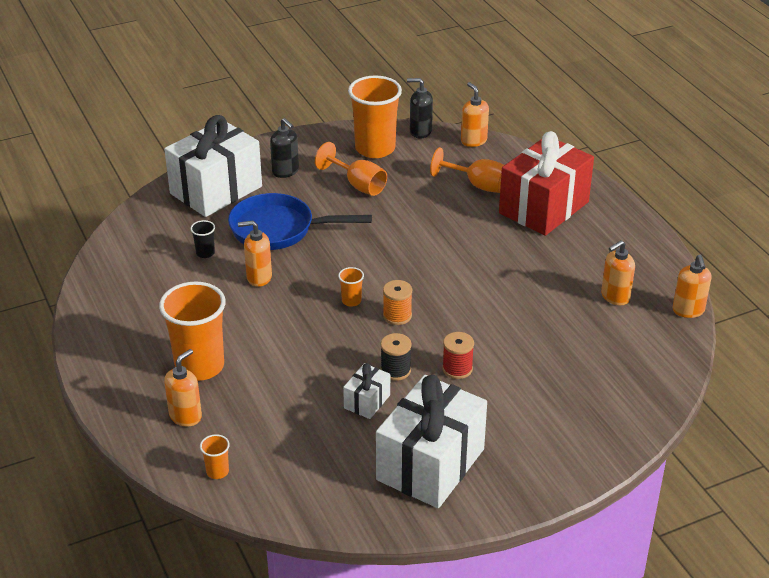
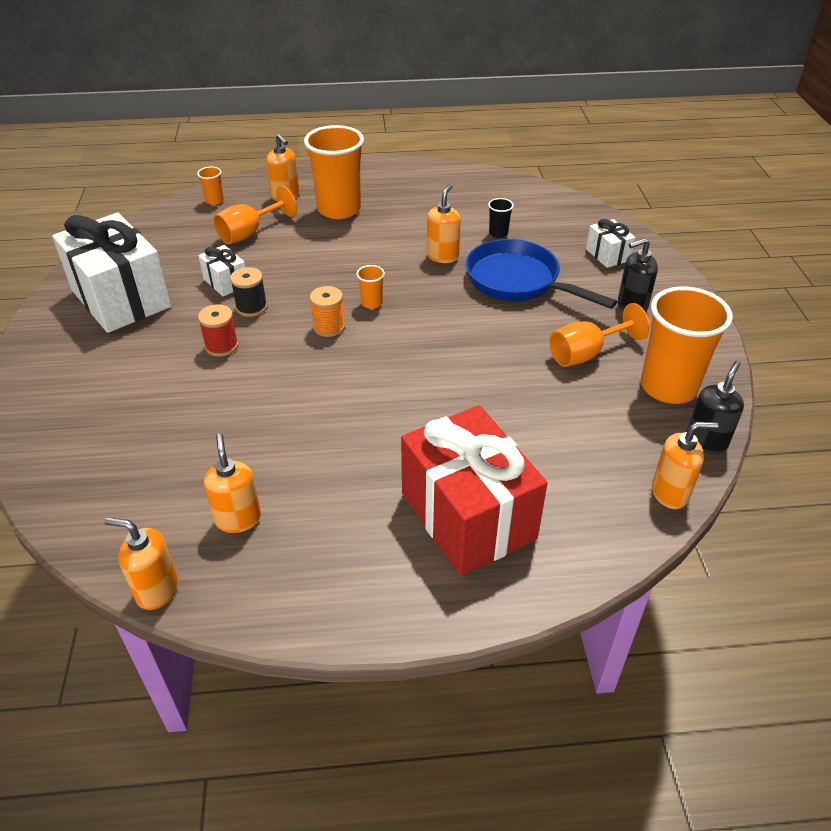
camera: 110 degrees right, 5 degrees up
white gift [164,115,262,217] -> white gift [586,219,636,268], size x0.45
blue pan [228,193,372,250] -> blue pan turned 75 degrees counterclockwise [466,239,617,309]
orange goblet [430,147,504,193] -> orange goblet moved to [213,186,297,244]

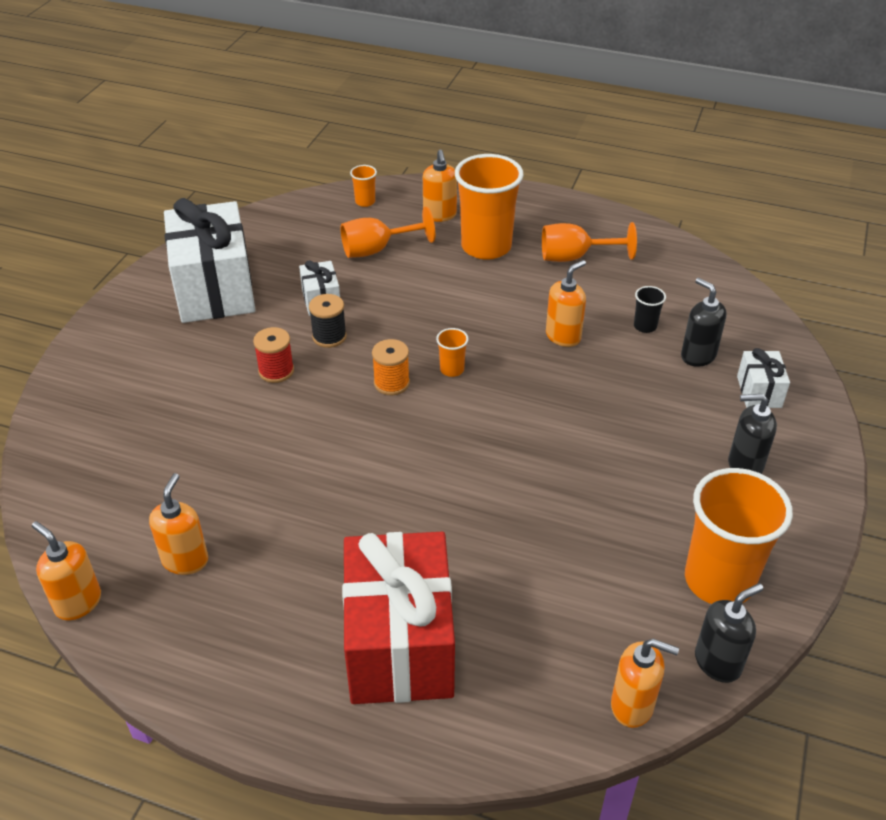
camera: 25 degrees right, 0 degrees up
blue pan [466,239,617,309] -> none
orange goblet [549,303,650,367] -> orange goblet moved to [542,222,637,262]
none -> black soap dispenser [681,278,726,367]

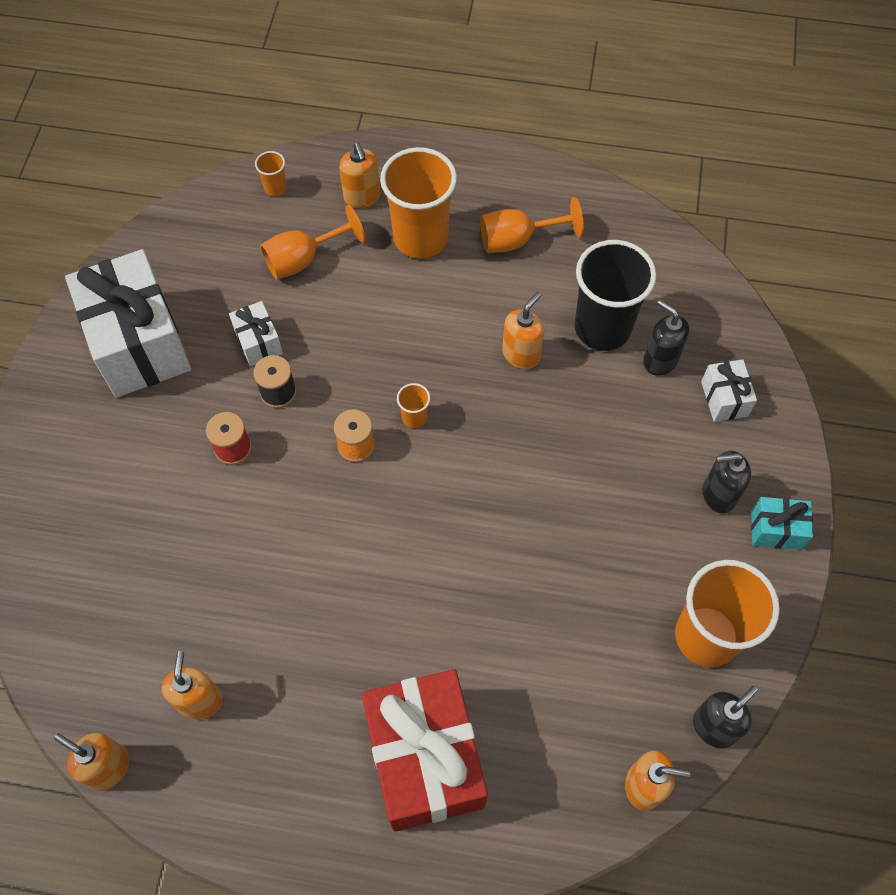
camera: 10 degrees left, 20 degrees up
black cup [634,286,666,333] -> black cup [575,240,656,351], size x2.37
none -> turquoise gift [751,497,813,550]

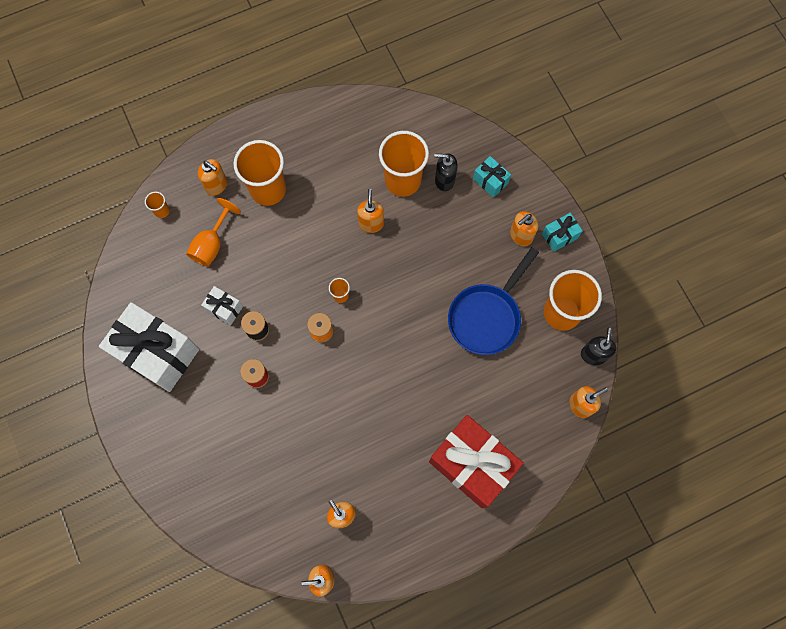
camera: 35 degrees left, 10 degrees up
orange goblet [480,197,584,253] -> none
black cup [575,240,656,351] -> orange cup [379,131,429,197]
white gift [701,359,757,422] -> turquoise gift [473,156,511,198]
black soap dispenser [702,451,751,513] -> orange soap dispenser [510,211,539,246]
none -> blue pan [448,247,539,355]

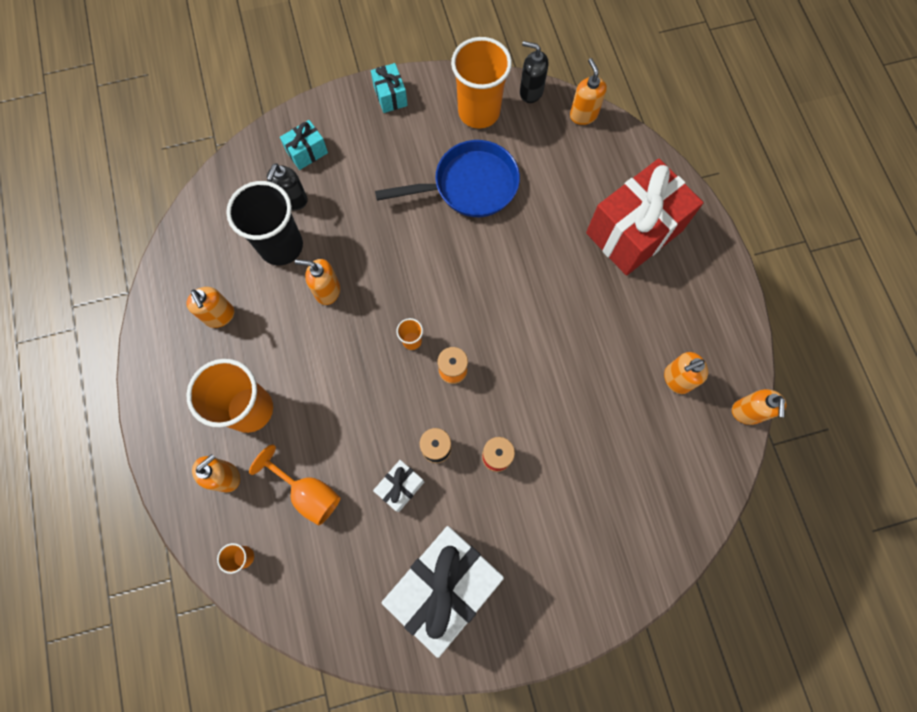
camera: 80 degrees left, 0 degrees up
orange cup [379,131,429,197] -> black cup [226,181,303,265]
blue pan [448,247,539,355] -> blue pan turned 60 degrees counterclockwise [375,140,520,217]
orange soap dispenser [510,211,539,246] -> orange soap dispenser moved to [186,287,234,328]

